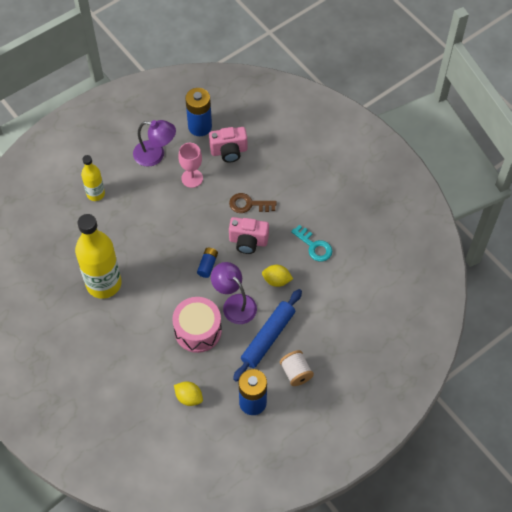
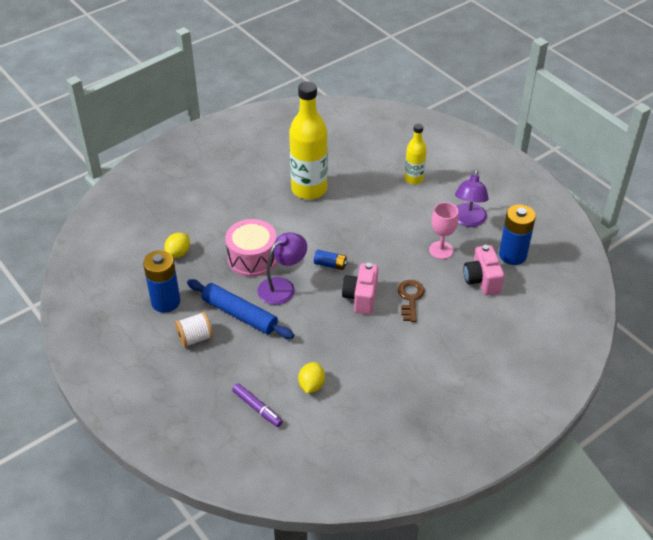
camera: 90 degrees right, 15 degrees down
yellow lemon [262,265,293,287] -> yellow lemon moved to [298,362,325,394]
turquoise key [291,225,332,261] -> none
none -> purple marker [232,383,283,427]

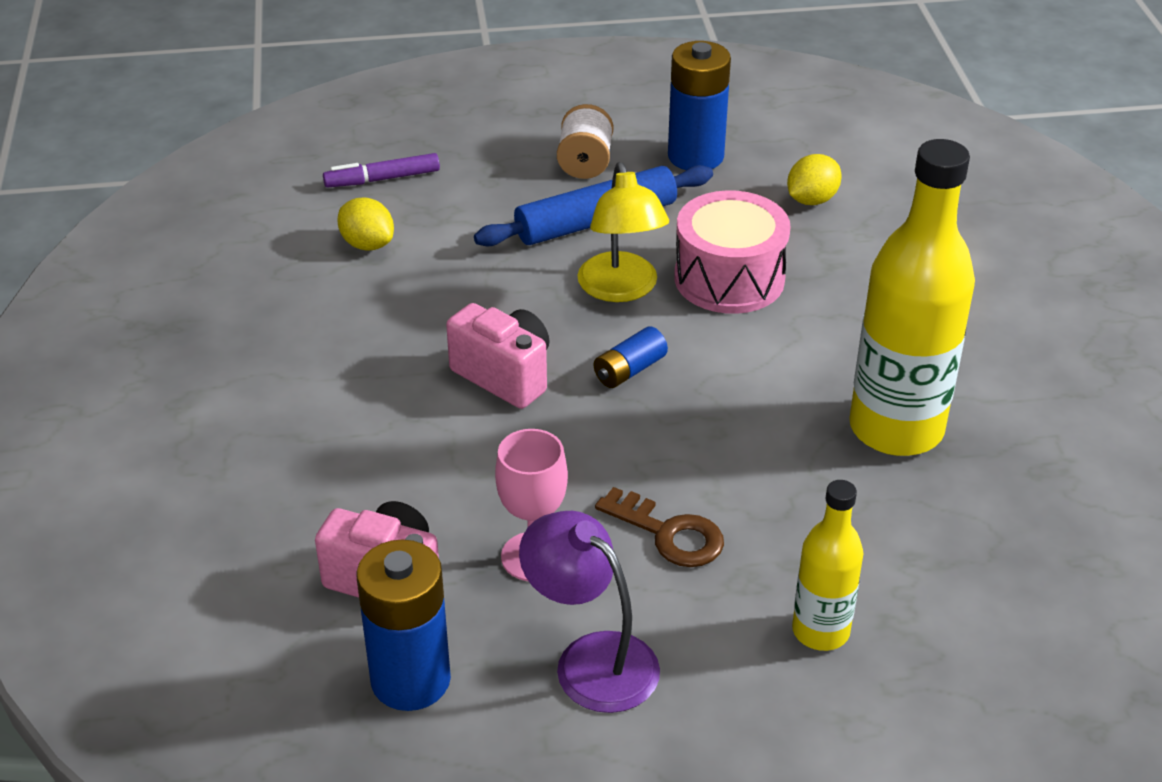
camera: 120 degrees right, 5 degrees down
yellow lemon [164,233,190,258] -> yellow lemon turned 75 degrees clockwise [787,154,842,205]
purple lamp [258,232,307,305] -> yellow lamp [577,162,669,302]
brown key [398,280,425,322] -> brown key moved to [595,487,724,567]

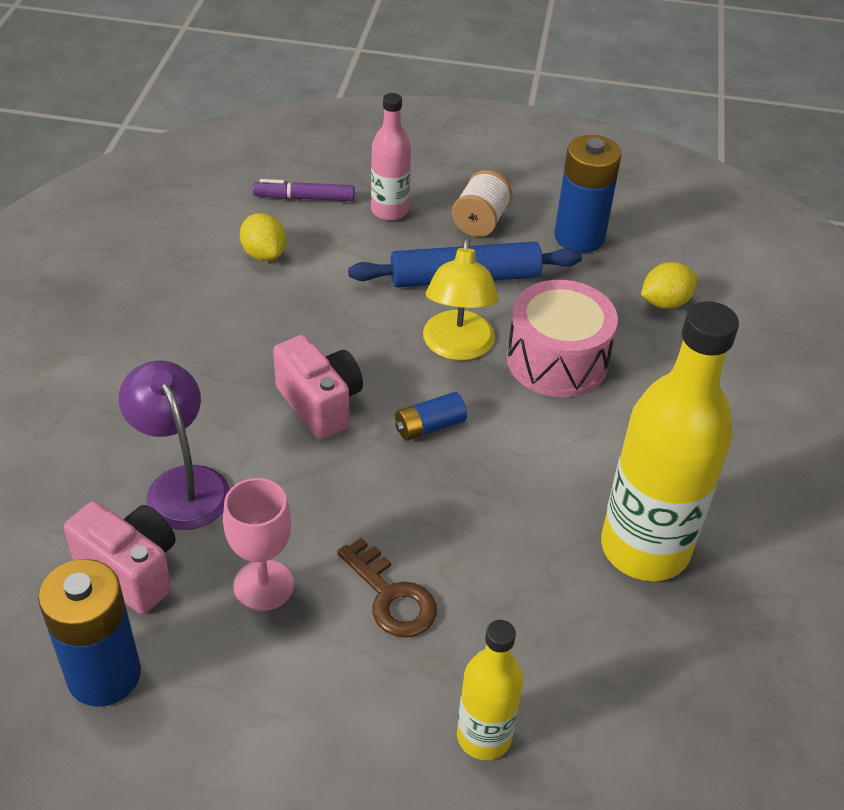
camera: 15 degrees right, 5 degrees up
purple lamp [519,511,660,713] -> purple lamp moved to [119,360,230,530]
none -> pink bottle [371,93,411,221]

